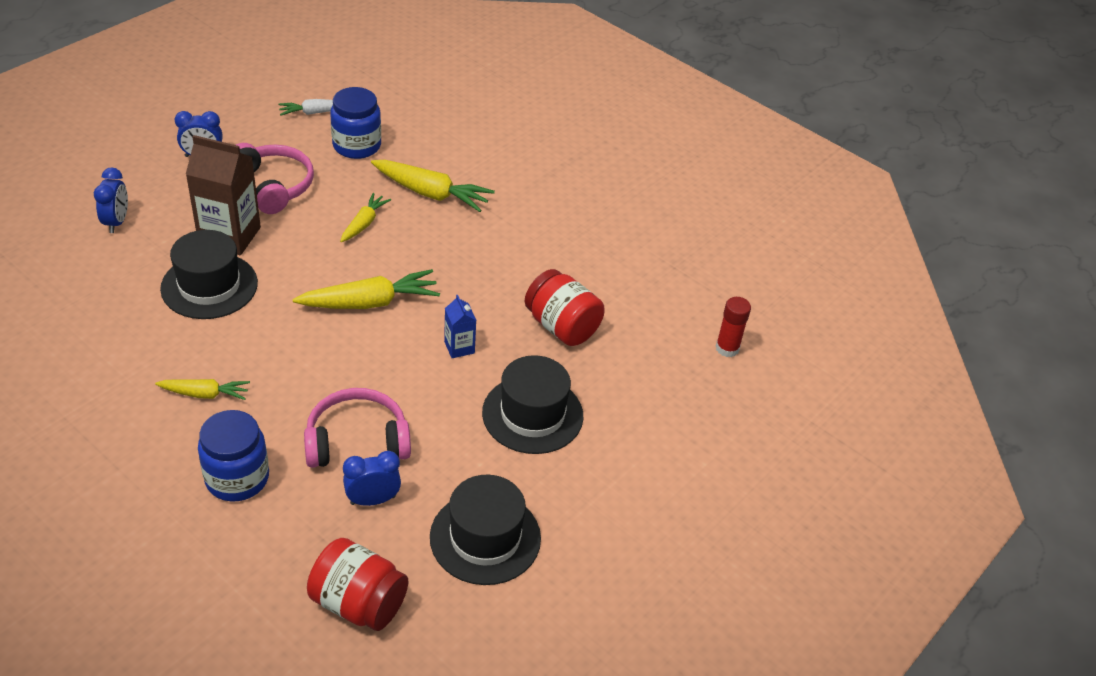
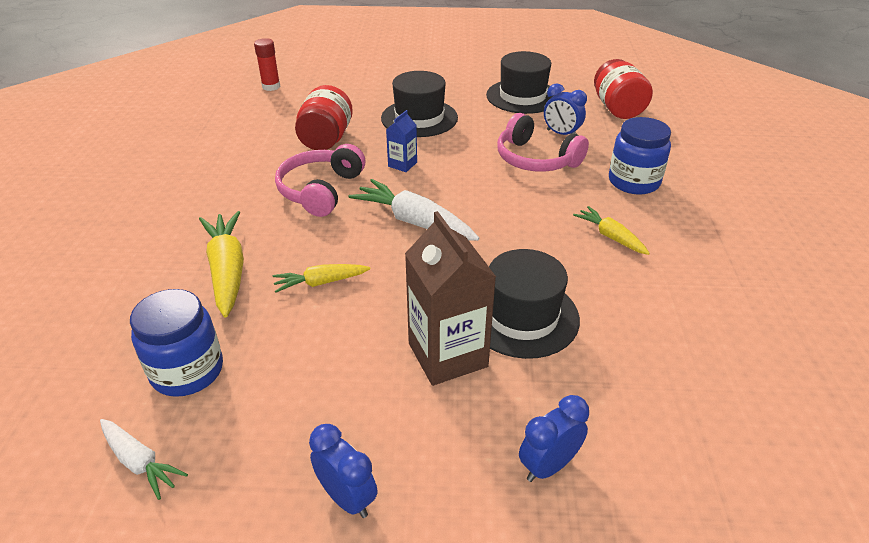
camera: 125 degrees left, 5 degrees down
pink headphones [236,143,314,214] -> pink headphones moved to [275,144,365,217]
yellow carrot [293,269,440,309] -> white carrot [348,179,479,241]

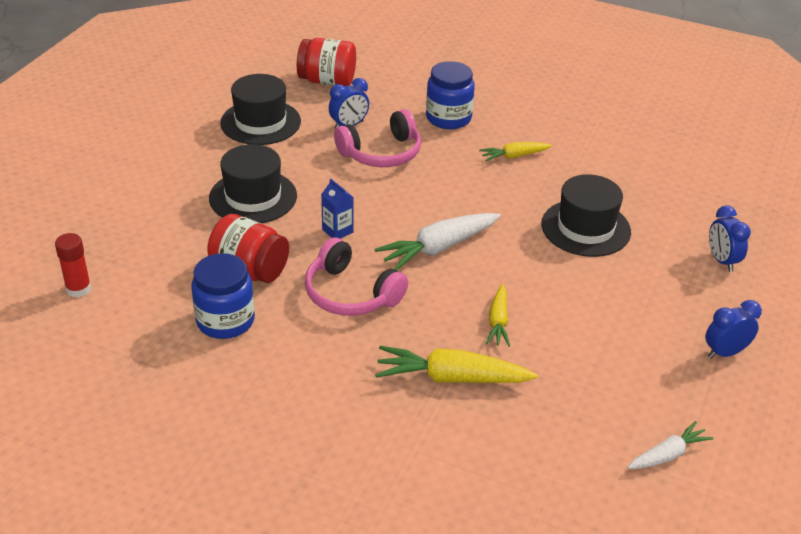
camera: 70 degrees left, 0 degrees up
blue jar [130,289,223,397] -> blue jar moved to [191,253,255,339]
brown carton [405,211,496,386] -> none

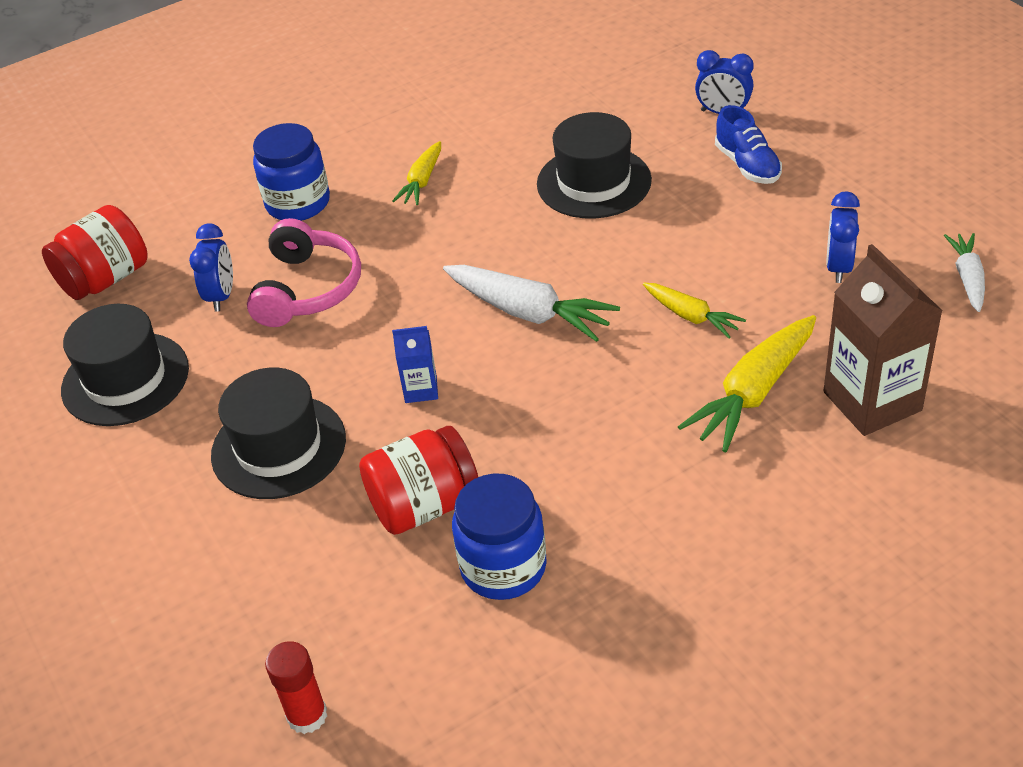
camera: 50 degrees left, 5 degrees up
pink headphones [305,237,408,316] -> none
white carrot [374,213,501,270] -> white carrot turned 60 degrees counterclockwise [443,265,620,342]
blue clock [706,300,762,359] -> blue clock moved to [826,191,860,283]
none -> blue shoe [715,105,782,184]
none -> brown carton [823,244,943,436]

